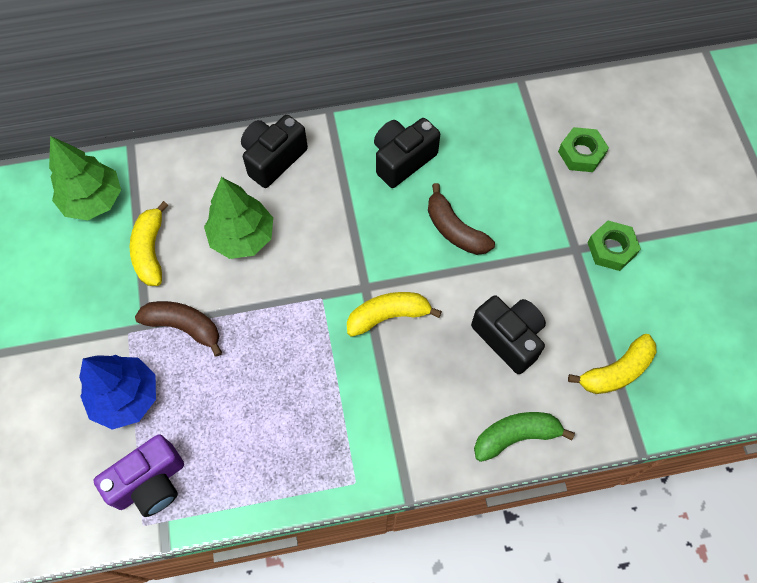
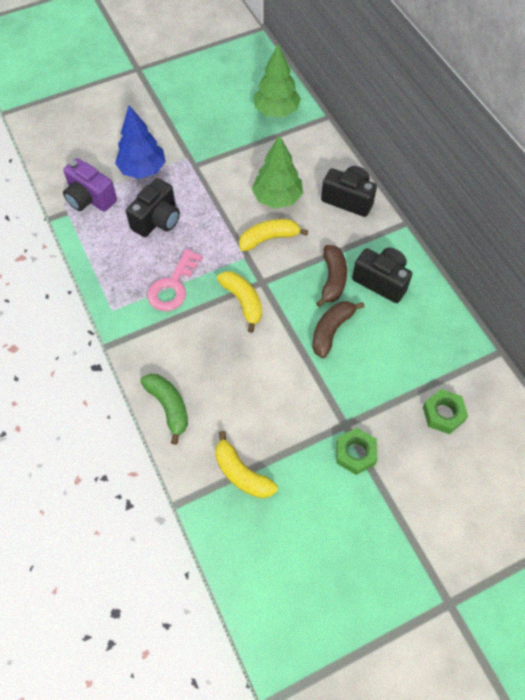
camera: 75 degrees right, 5 degrees down
yellow banana [130,201,168,286] -> yellow banana moved to [239,219,308,251]
brown banana [135,301,222,357] -> brown banana moved to [316,245,347,307]
black camera [471,295,546,374] -> black camera moved to [126,178,180,237]
none -> pink key [147,249,203,311]

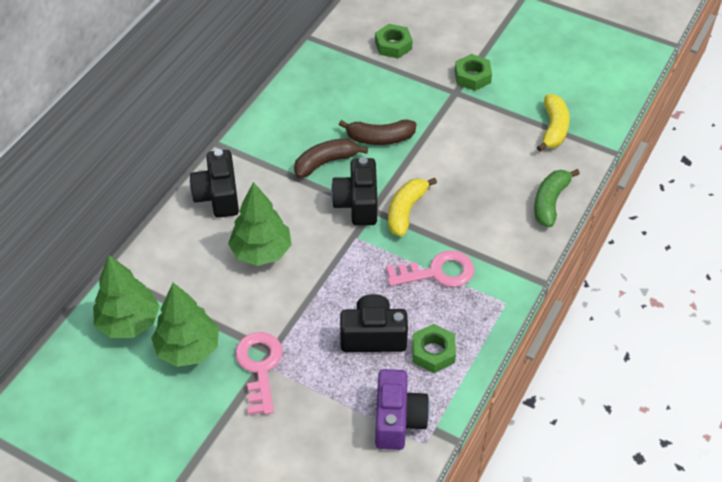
camera: 125 degrees left, 10 degrees down
blue tree [115,105,166,179] -> none
yellow banana [239,219,308,251] -> none
black camera [352,248,412,303] -> black camera moved to [331,157,378,226]
none -> green tree [151,283,219,367]
none -> pink key [235,332,283,415]
none -> green nut [412,324,456,373]

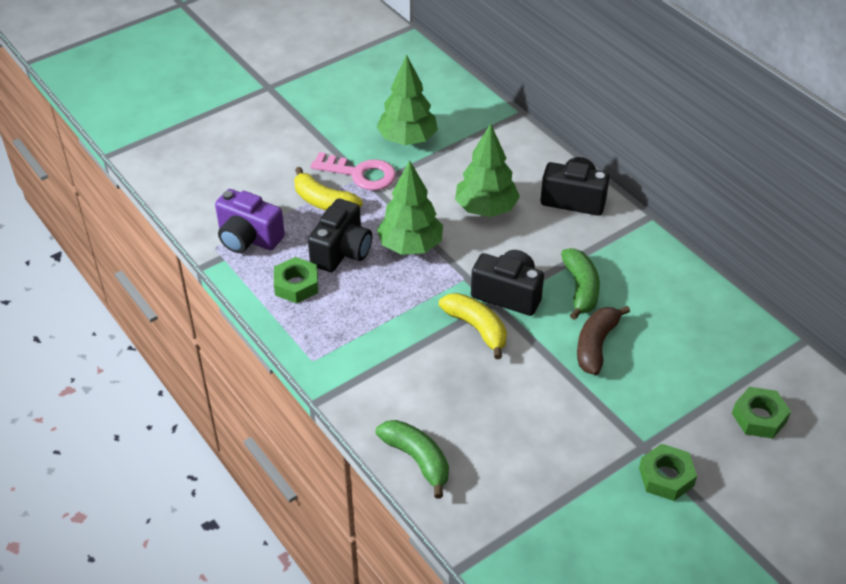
camera: 115 degrees right, 5 degrees down
green tree [93,255,160,338] -> green tree moved to [377,160,443,255]
brown banana [294,138,368,178] -> green banana [561,248,600,320]
pink key [386,250,475,287] -> none
yellow banana [537,94,570,152] -> yellow banana moved to [294,167,363,210]

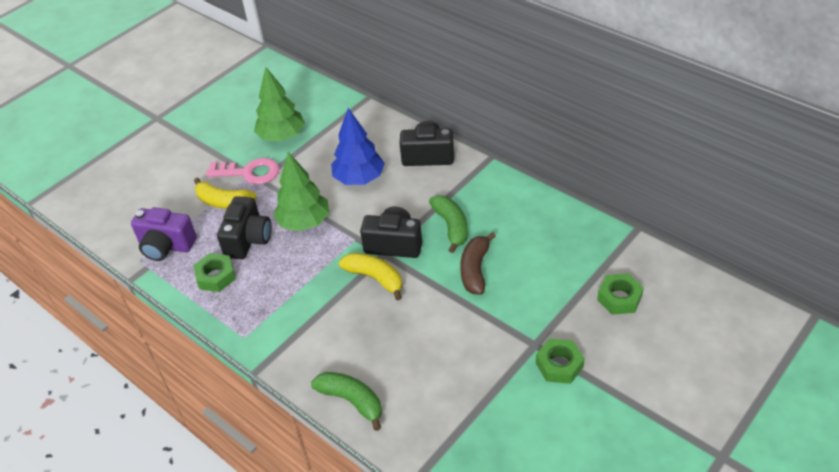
camera: 10 degrees left, 0 degrees up
green tree [455,123,520,217] -> blue tree [331,108,385,185]

